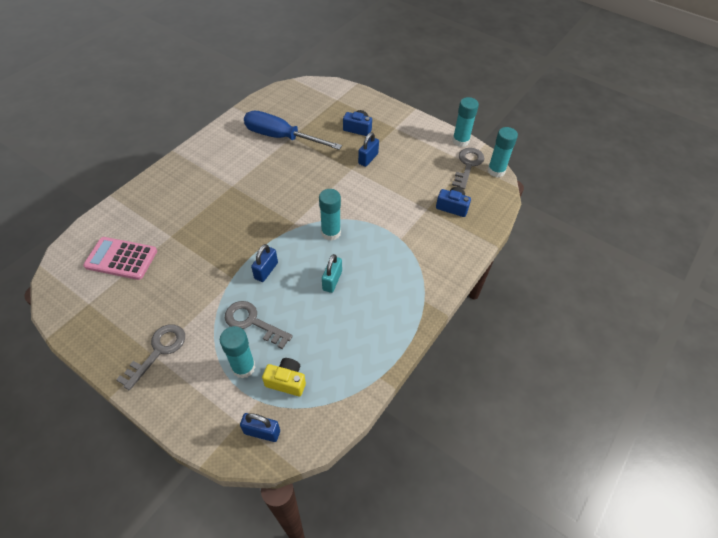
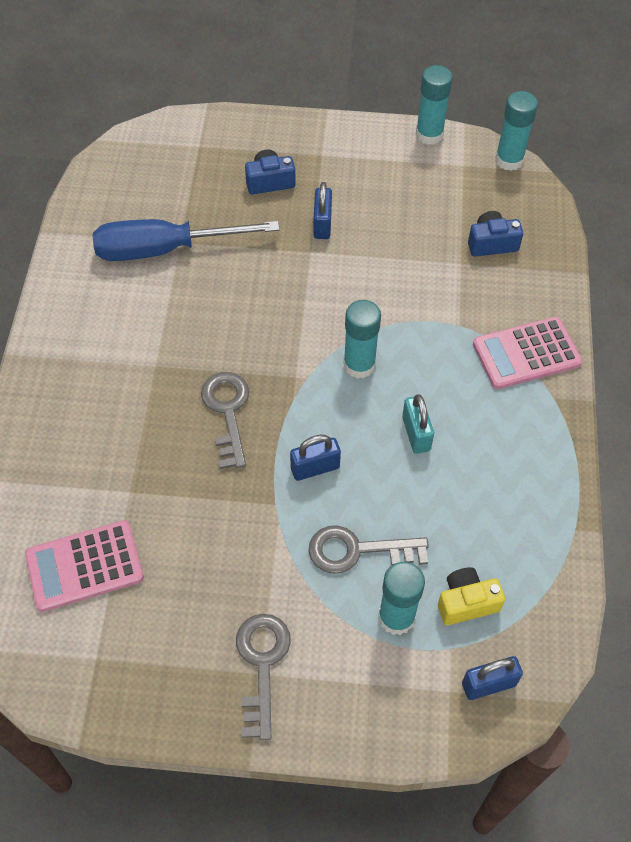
camera: 30 degrees left, 5 degrees up
blue padlock [251,244,278,282] -> blue padlock turned 75 degrees clockwise [290,435,341,481]
grey key [452,148,484,189] -> grey key moved to [201,372,249,469]
none -> pink calculator [473,317,582,389]

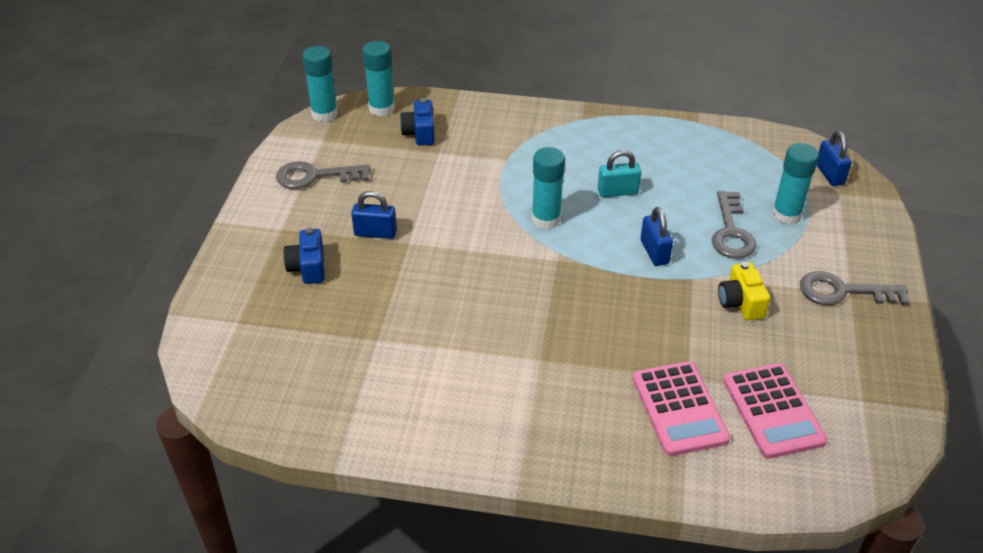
camera: 85 degrees left, 15 degrees down
blue screwdriver [93,219,280,261] -> none
grey key [201,372,249,469] -> grey key moved to [276,161,371,189]
turquoise glue stick [416,65,453,145] -> turquoise glue stick moved to [363,41,395,116]
yellow camera [438,567,505,625] -> yellow camera moved to [718,262,770,320]
pink calculator [473,317,582,389] -> pink calculator moved to [633,361,730,456]

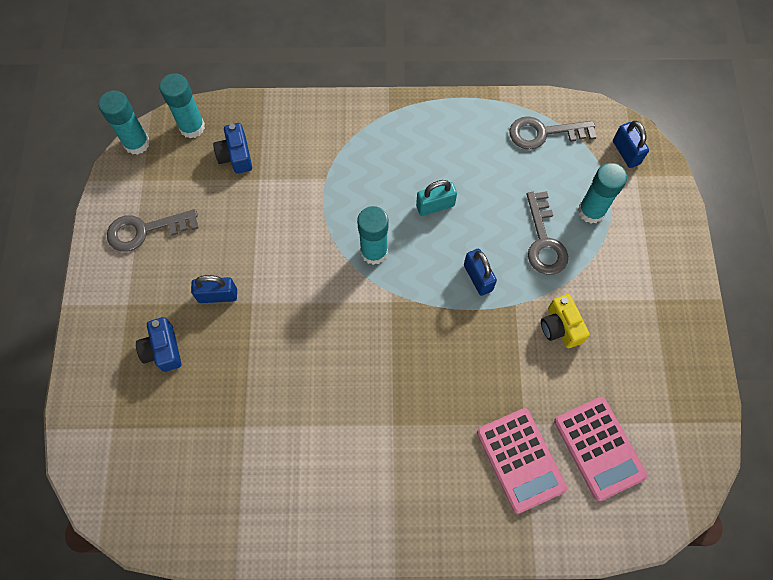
camera: 10 degrees left, 25 degrees up
grey key [800,271,909,305] -> grey key moved to [509,116,596,150]

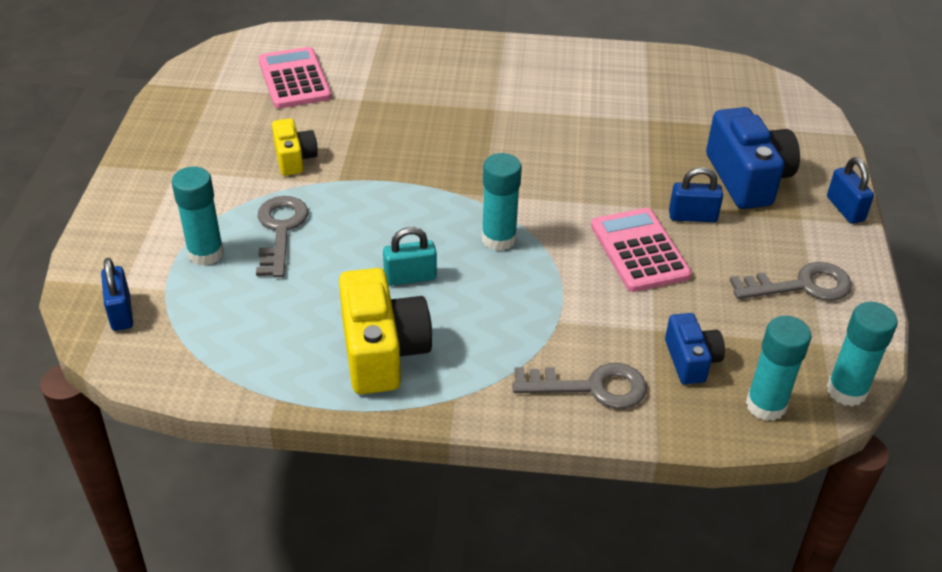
camera: 175 degrees left, 25 degrees down
blue camera [136,317,181,372] -> blue camera [706,107,800,209], size x1.75
blue padlock [464,248,497,296] -> blue padlock moved to [827,157,874,224]
pink calculator [477,408,567,514] -> pink calculator moved to [591,208,692,292]
grey key [509,116,596,150] -> grey key moved to [512,363,647,409]
none -> yellow camera [339,268,432,394]

